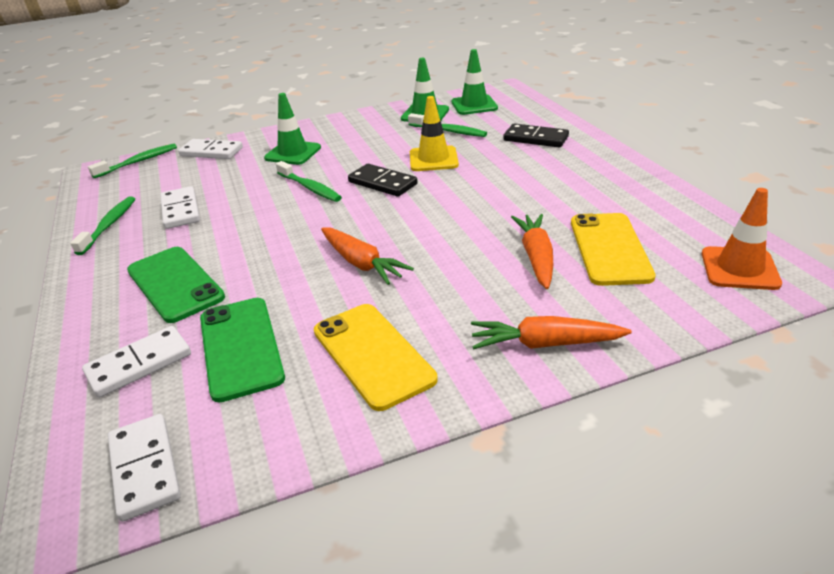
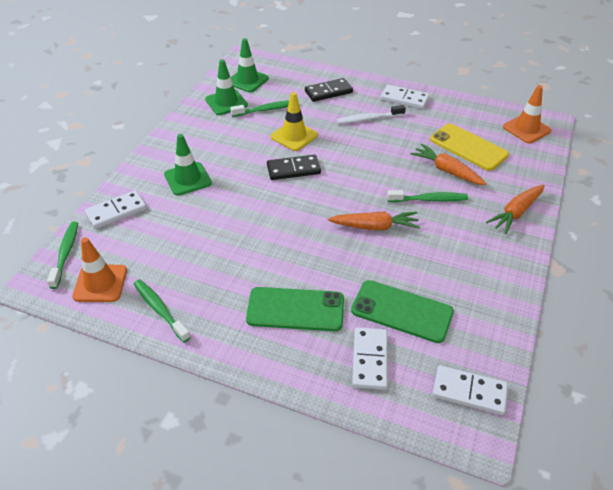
camera: 50 degrees left, 10 degrees up
white domino [160,186,200,229] -> white domino moved to [381,85,430,109]
green toothbrush [276,161,342,202] -> green toothbrush moved to [387,190,468,202]
yellow phone [314,304,438,411] -> none
none -> orange traffic cone [72,237,127,302]
none -> white toothbrush [337,105,406,124]

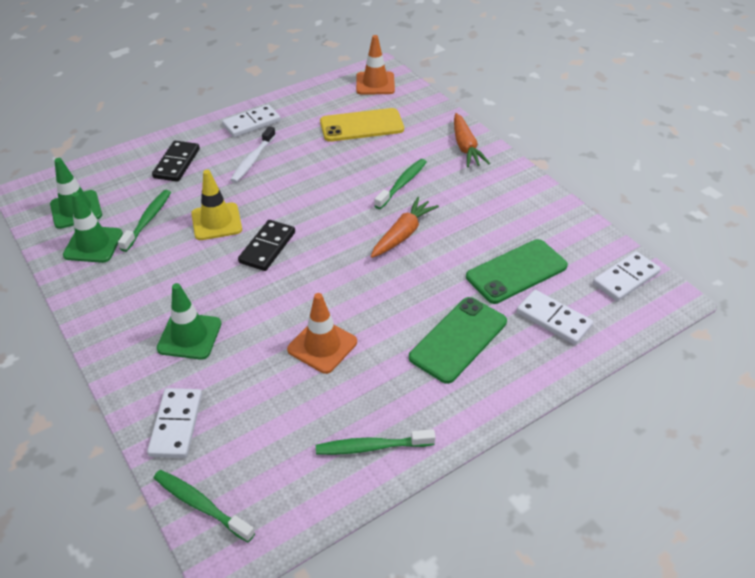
camera: 55 degrees left, 0 degrees up
orange traffic cone [72,237,127,302] -> orange traffic cone moved to [287,293,357,374]
orange carrot [410,144,487,185] -> none

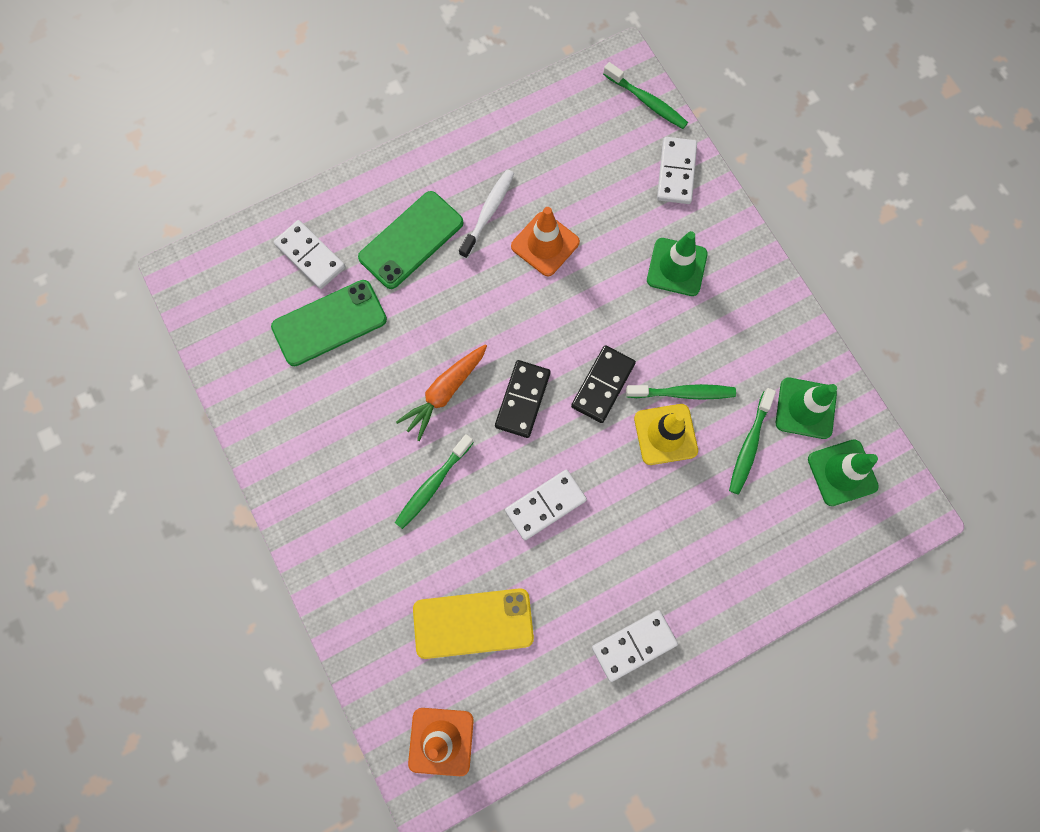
camera: 175 degrees left, 30 degrees up
black domino [152,141,200,182] -> black domino moved to [495,360,551,438]
white toothbrush [230,126,276,183] -> white toothbrush moved to [459,170,514,259]
green toothbrush [316,429,436,455] -> green toothbrush moved to [626,384,736,400]
orange carrot [454,113,490,167] -> none
white domino [593,251,661,301] -> white domino moved to [505,470,587,540]

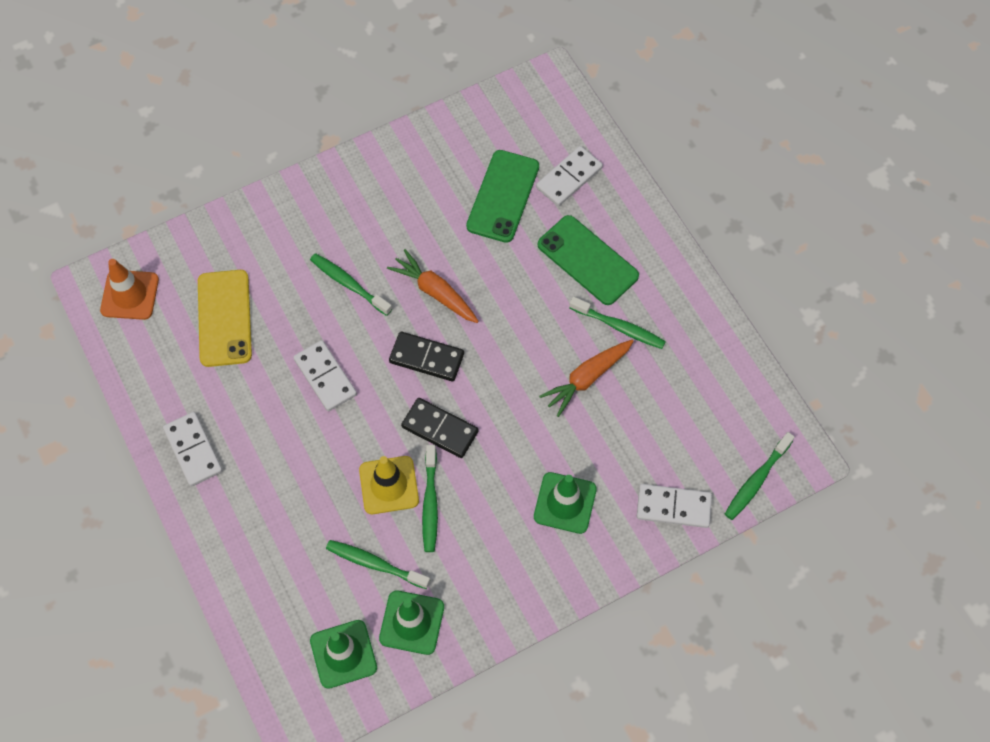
camera: 90 degrees right, 10 degrees down
green phone [271,280,387,366] -> green phone turned 45 degrees clockwise [466,150,539,243]
white toothbrush [459,170,514,259] -> green toothbrush [569,296,666,349]
orange traffic cone [511,207,580,276] -> orange carrot [539,340,634,417]

